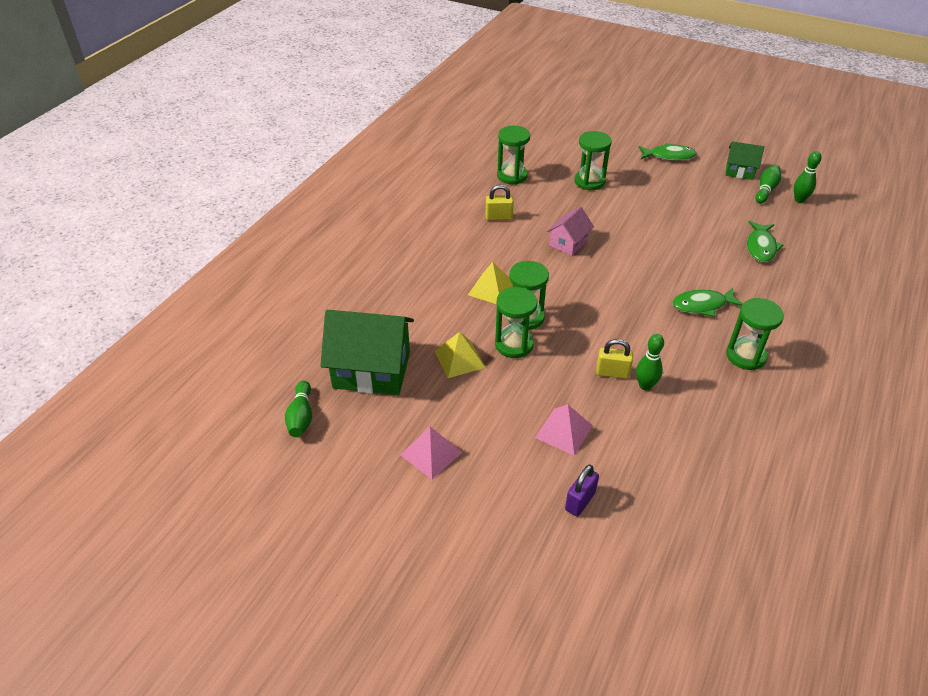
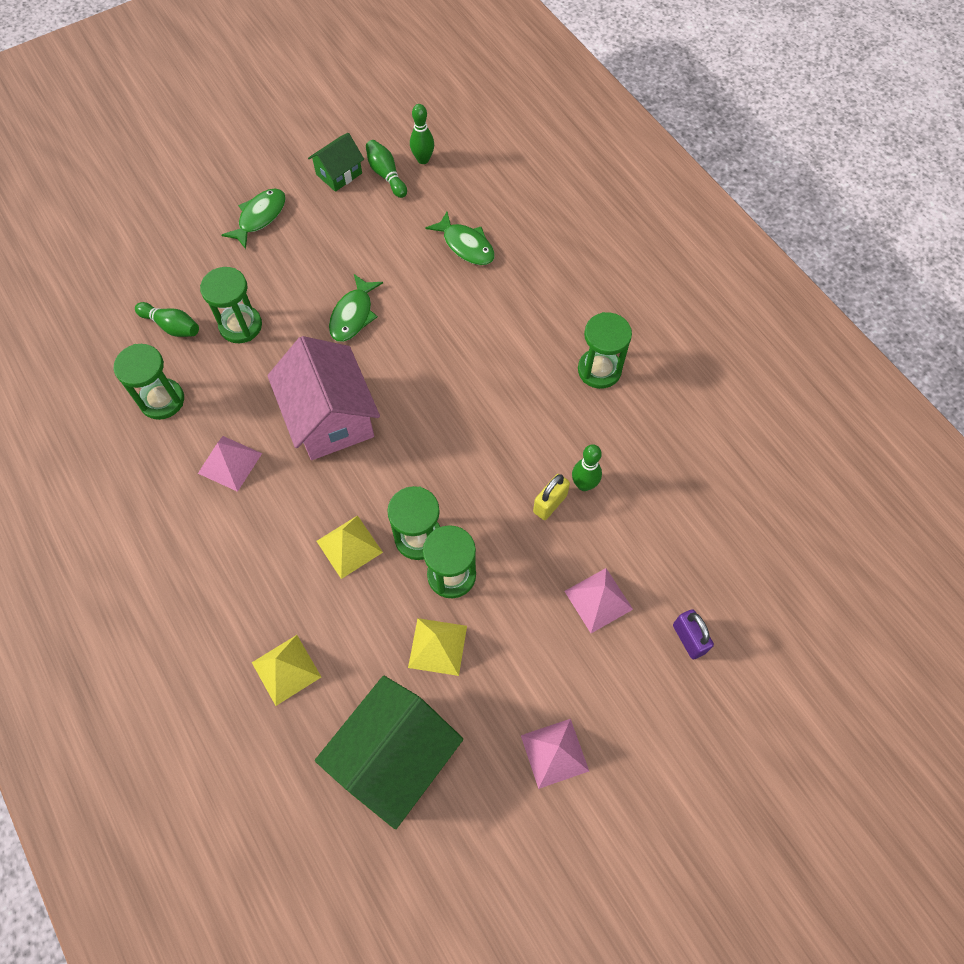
camera: 60 degrees left, 20 degrees up
green bowling pin [285,381,312,437] -> green bowling pin moved to [135,302,199,337]
yellow padlock [486,185,514,220] -> pink pyramid [198,436,262,492]
pink house [547,207,594,256] -> pink house [267,336,380,460], size x1.88
green fish [672,287,743,317] -> green fish moved to [329,274,383,342]
none -> yellow pyramid [252,635,321,706]

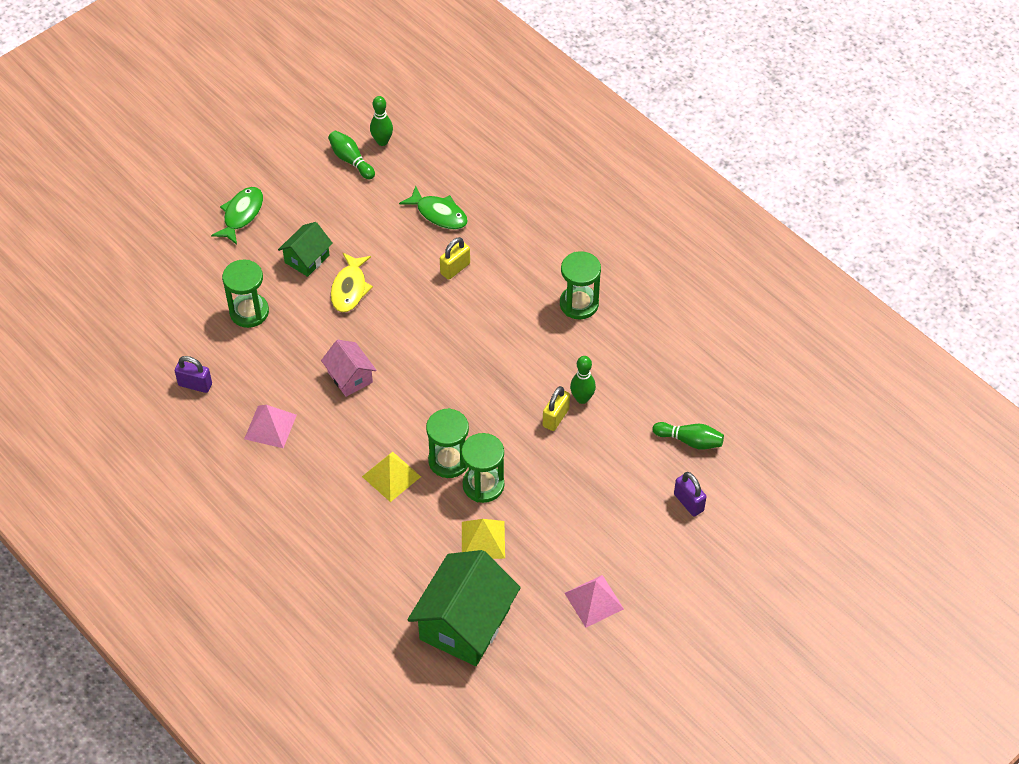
camera: 10 degrees left, 10 degrees down
green hourglass [114,344,184,420] -> purple padlock [175,356,212,393]
green bowling pin [135,302,199,337] -> green bowling pin moved to [653,422,724,449]
yellow pyramid [252,635,321,706] -> none
pink house [267,336,380,460] -> pink house [321,340,377,397], size x0.53
green house [308,133,364,192] -> green house moved to [278,222,333,277]
green fish [329,274,383,342] -> yellow fish [331,253,373,312]
pink pyramid [565,568,633,633] -> none
none -> yellow padlock [440,237,470,280]

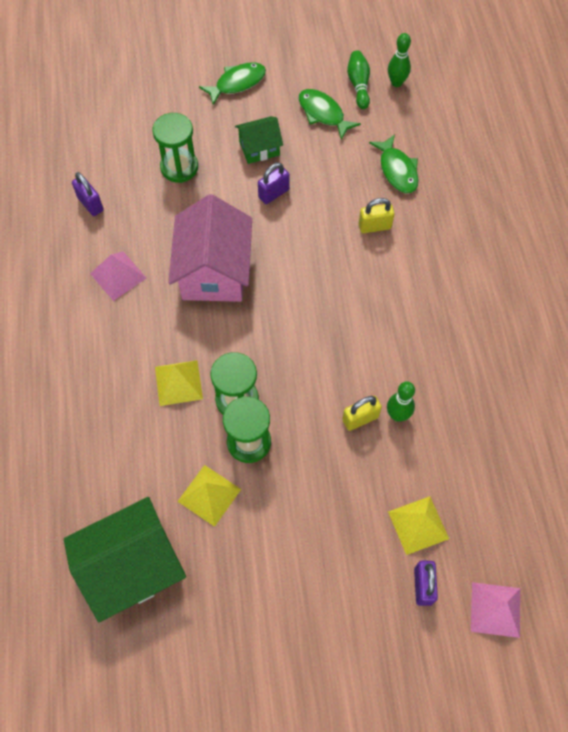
camera: 35 degrees right, 10 degrees up
pink house [321,340,377,397] -> pink house [168,194,252,302], size x1.88
yellow fish [331,253,373,312] -> purple padlock [258,162,290,204]
green hourglass [560,251,601,319] -> none
pink pyramid [565,575,624,627] -> pink pyramid moved to [471,582,520,638]
green bowling pin [653,422,724,449] -> none
none -> green fish [299,89,361,140]
none -> yellow pyramid [388,496,449,555]

